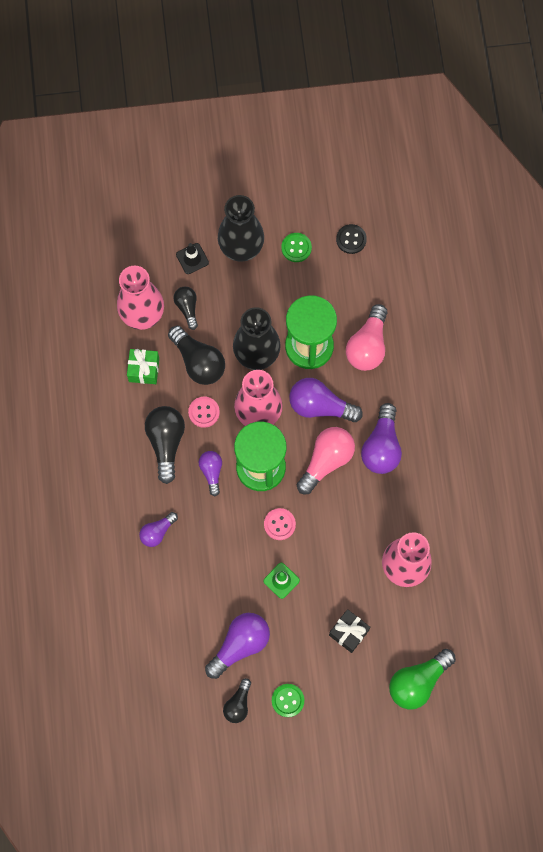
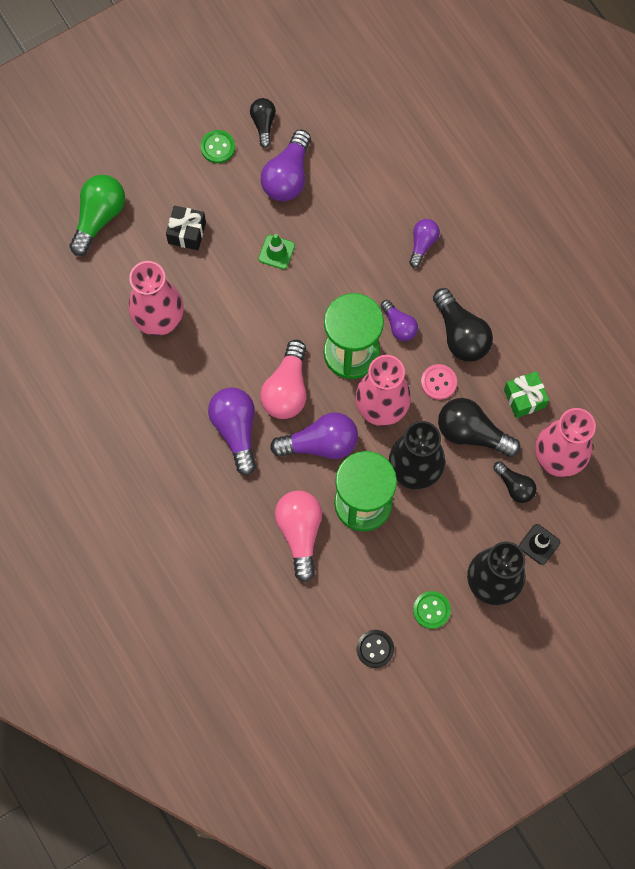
camera: 155 degrees right, 0 degrees up
pink button [264,508,296,540] -> none

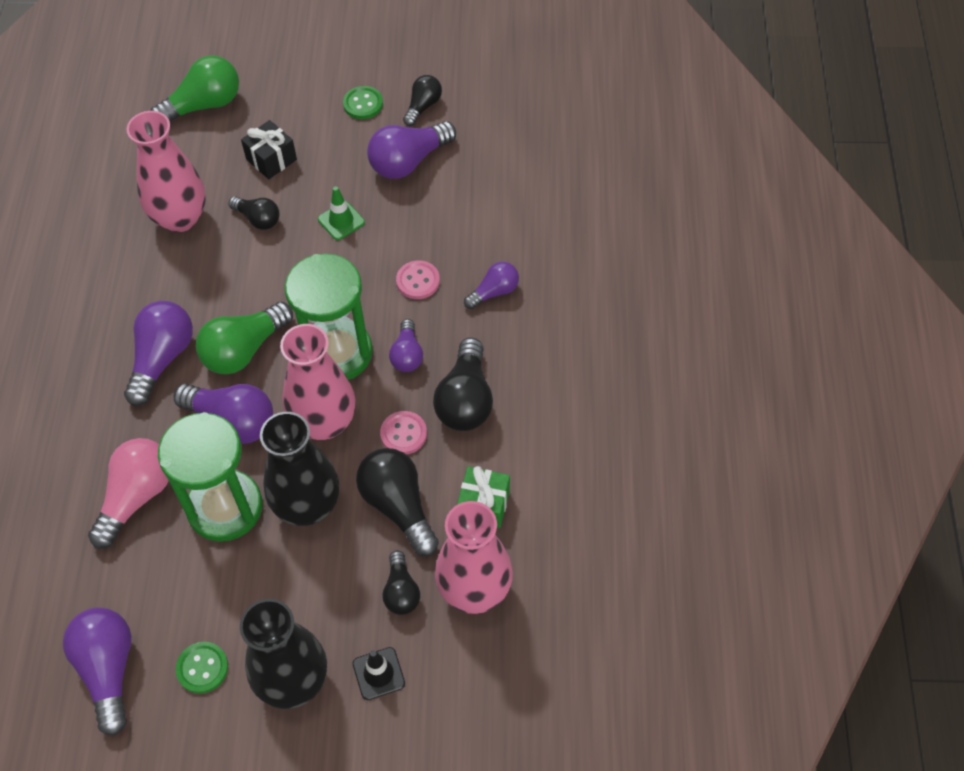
camera: 35 degrees right, 15 degrees down
pink light bulb [260,340,306,419] -> green light bulb [196,302,293,374]
black button [357,630,394,668] -> purple light bulb [63,608,132,736]
none -> black light bulb [229,196,280,230]
none -> pink button [396,260,440,299]

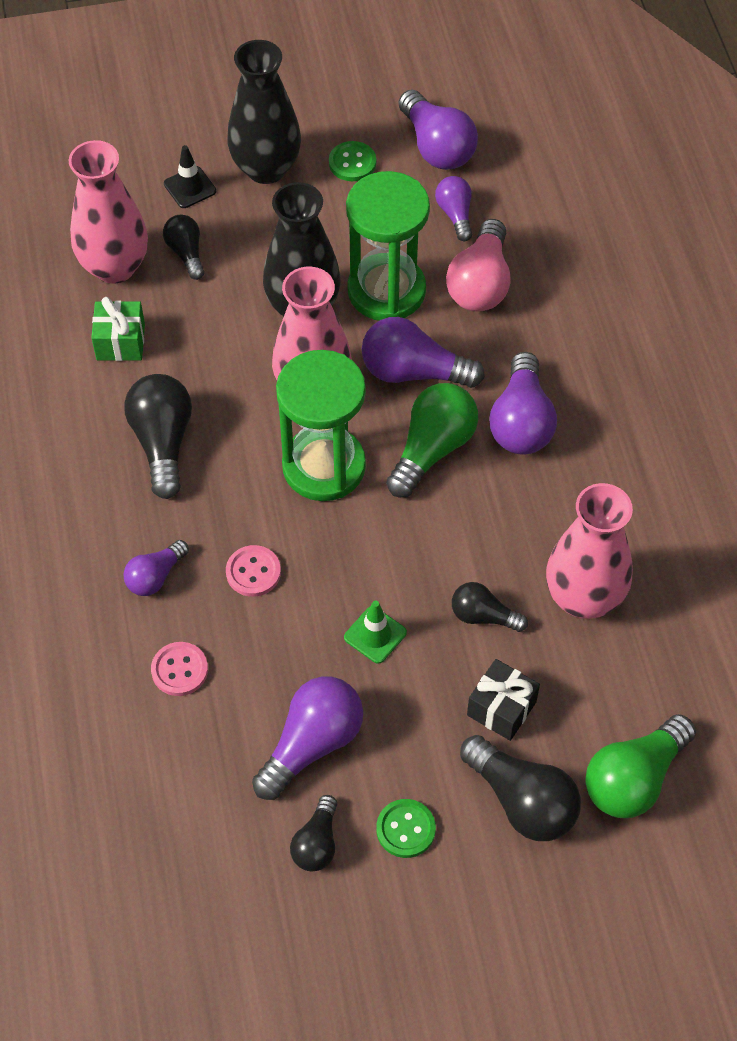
camera: 165 degrees right, 0 degrees up
black light bulb [356,448,439,556] -> black light bulb moved to [460,735,581,841]
pink button [380,411,427,455] -> pink button moved to [151,642,208,696]
purple light bulb [389,319,423,372] -> purple light bulb moved to [435,176,472,241]

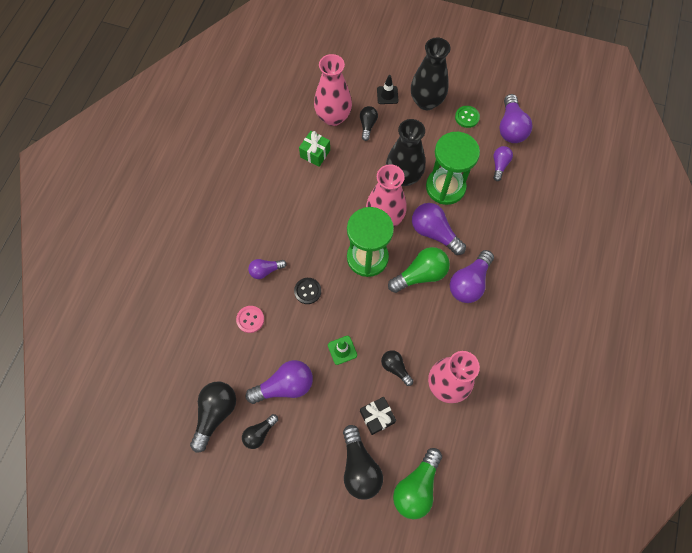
camera: 30 degrees right, 10 degrees up
black light bulb [124,374,192,499] -> black light bulb moved to [190,382,236,453]
pink button [226,545,281,597] -> black button [294,278,321,304]
green button [376,799,436,858] -> none
pink light bulb [446,219,510,312] -> none
green light bulb [586,714,696,818] -> green light bulb turned 45 degrees counterclockwise [393,448,442,519]

